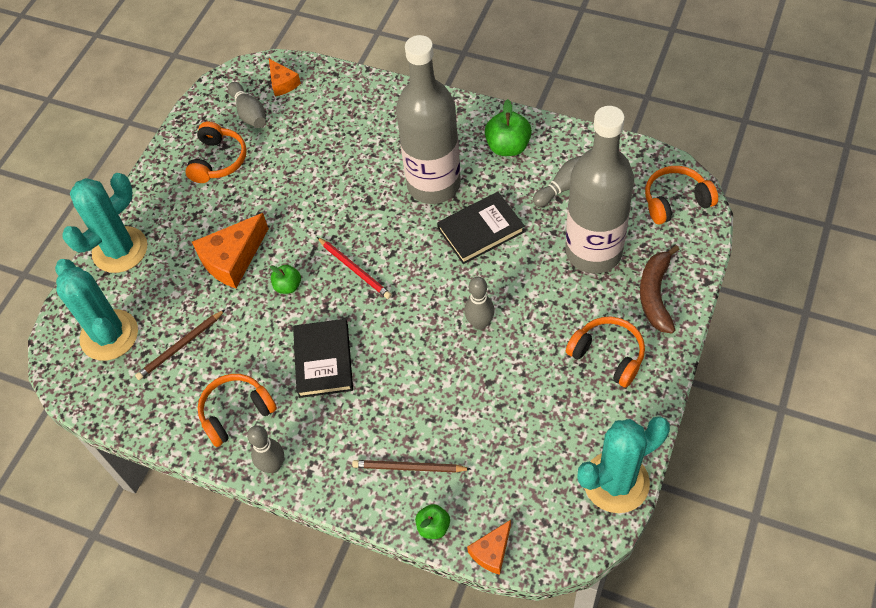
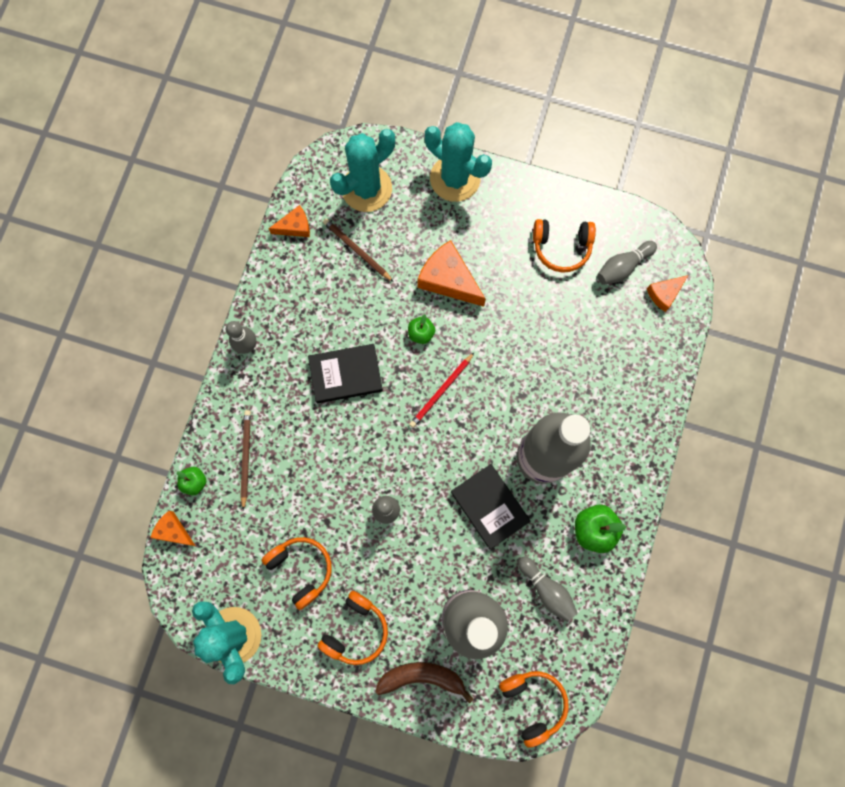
camera: 80 degrees right, 20 degrees up
orange headphones [198,374,277,447] -> orange headphones moved to [262,537,332,610]
none -> orange cheese [269,205,310,237]

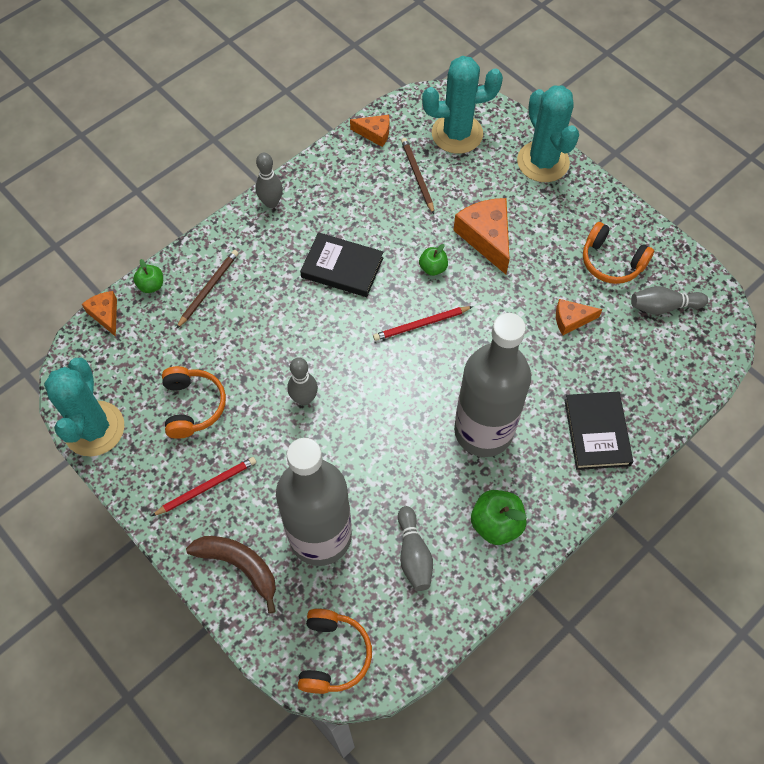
camera: 30 degrees right, 15 degrees down
orange headphones [317,591,388,665] -> red pencil [152,457,256,516]
black book [451,464,531,549] -> black book moved to [564,392,633,470]
orange cheese [647,275,688,312] -> orange cheese moved to [556,299,602,335]

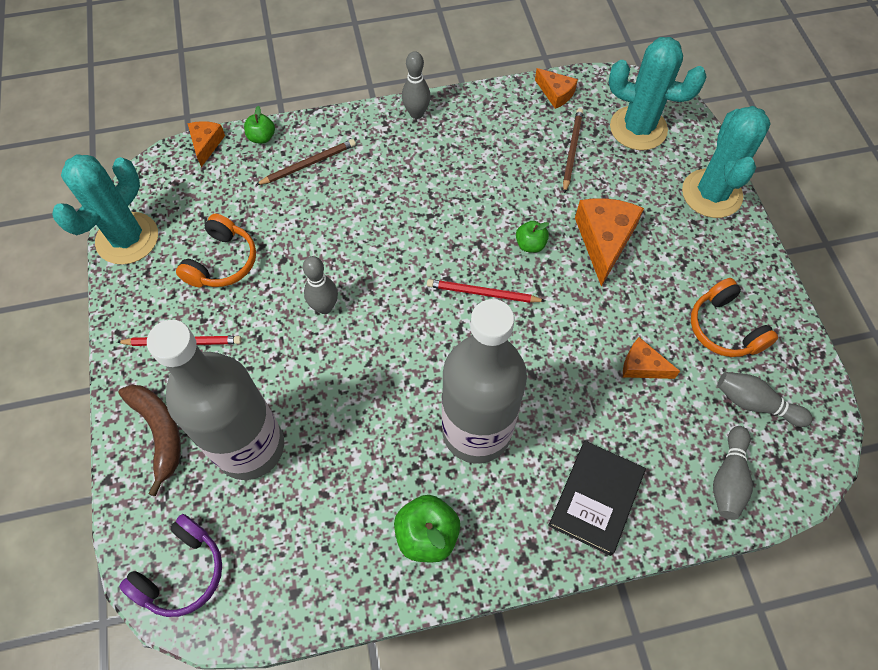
camera: 30 degrees right, 0 degrees up
orange headphones [298,609,372,694] -> purple headphones [119,514,222,617]
black book [300,232,384,297] -> none
grey bowling pin [398,506,433,591] -> grey bowling pin moved to [713,426,753,520]

